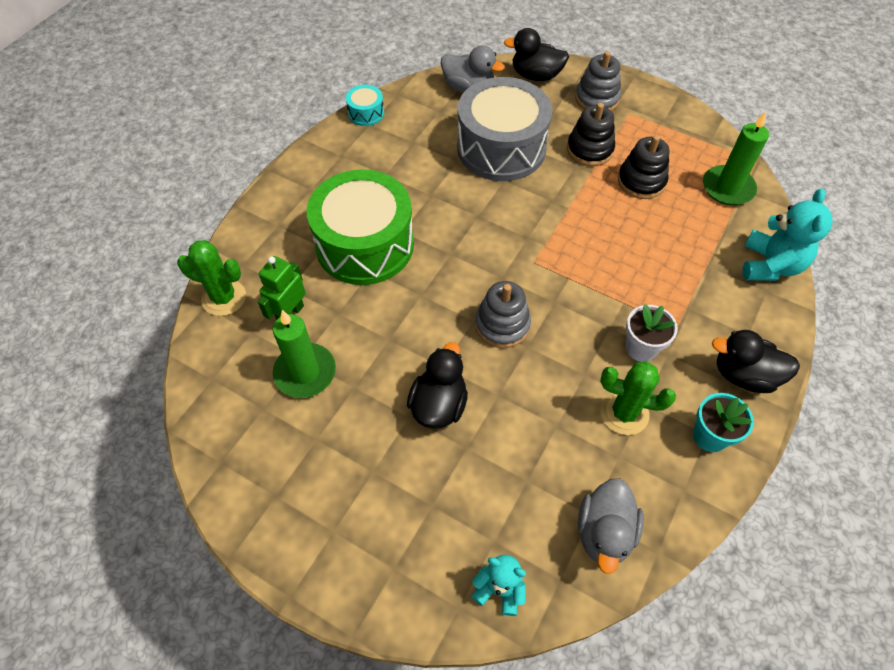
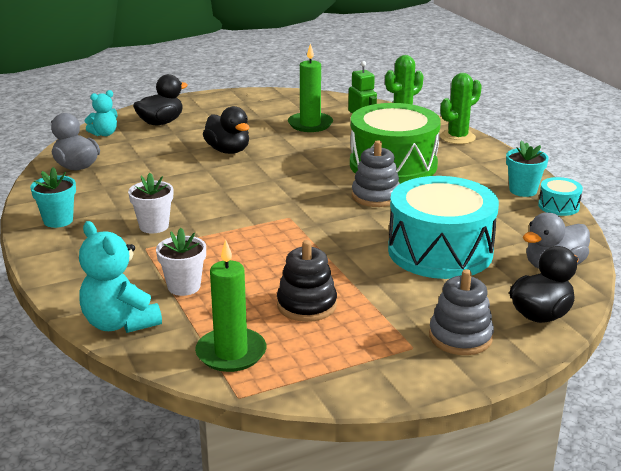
camera: 125 degrees right, 30 degrees down
grey drum [457,77,552,181] -> turquoise drum [388,176,499,279]
grey stacking toy [475,281,531,348] -> grey stacking toy moved to [352,140,400,207]
black stacking toy [567,103,615,166] -> none
green cactus [600,361,676,435] -> green cactus moved to [440,73,482,144]
black duck [712,330,800,393] -> black duck moved to [133,74,188,125]
none -> white flower pot [156,228,206,296]
none -> turquoise flower pot [506,140,549,197]

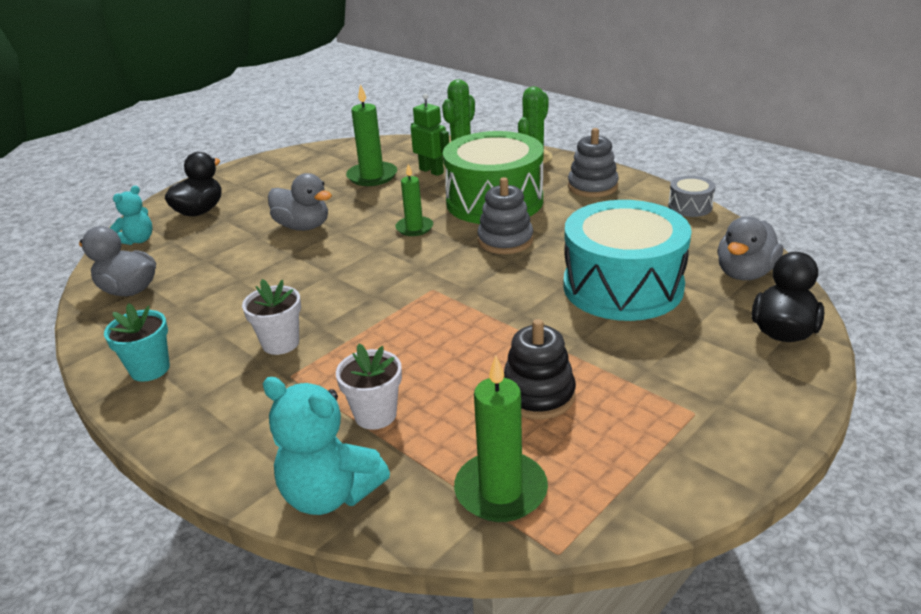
camera: 20 degrees left, 5 degrees up
black duck [203,106,249,154] -> grey duck [268,173,332,231]
grey stacking toy [429,269,494,355] -> grey stacking toy moved to [568,128,619,198]
turquoise flower pot [506,140,549,197] -> none
turquoise drum [538,177,583,216] -> grey drum [668,176,715,217]
none -> green candle [395,164,433,236]

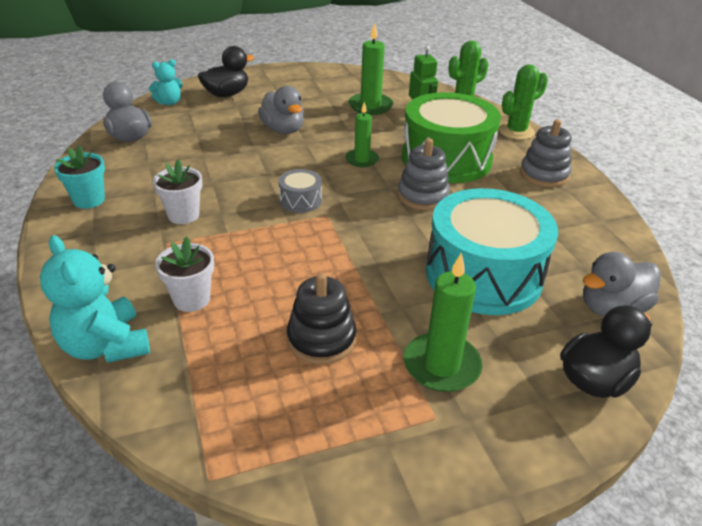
camera: 25 degrees right, 5 degrees up
green candle [454,356,548,522] -> green candle moved to [404,253,482,392]
grey drum [668,176,715,217] -> grey drum moved to [278,169,322,213]

